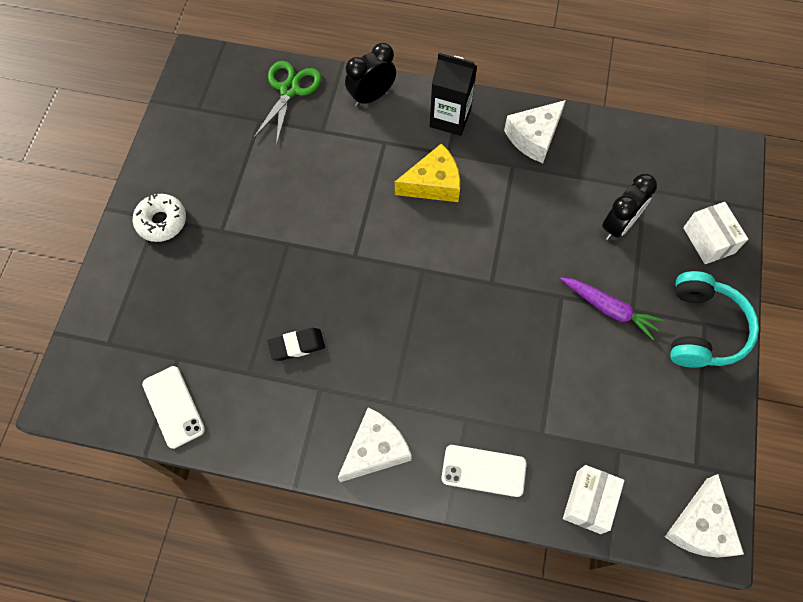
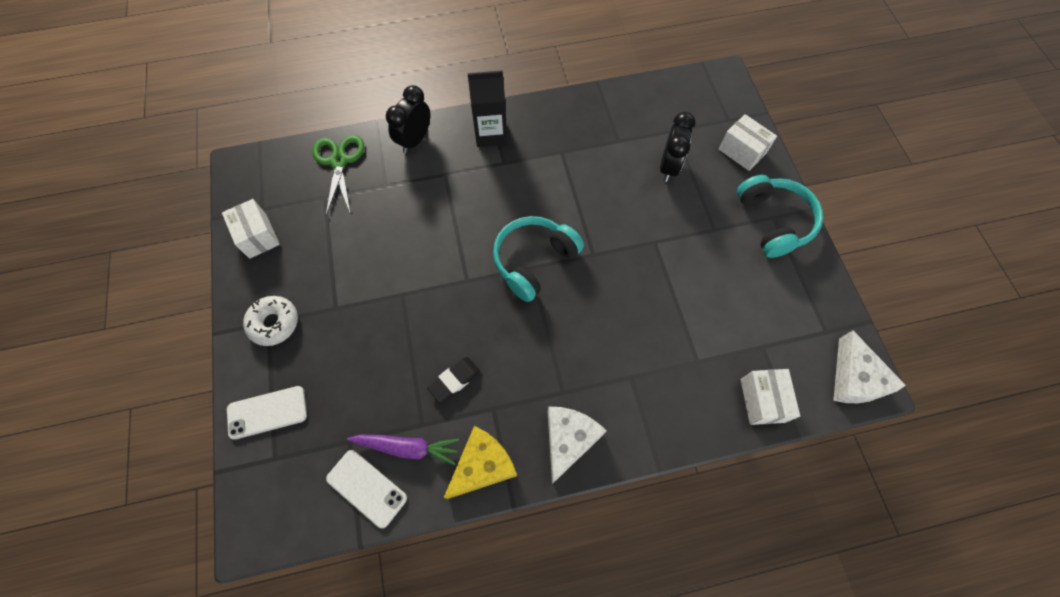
camera: 25 degrees left, 0 degrees up
yellow cheese [395,143,460,202] -> yellow cheese moved to [444,426,517,499]
white phone [441,445,527,497] -> white phone moved to [227,386,307,440]
white cheese [504,100,566,163] -> none
purple carrot [560,277,664,340] -> purple carrot moved to [347,435,459,465]
none -> white box [222,199,280,259]
none -> turquoise headphones [493,216,584,302]

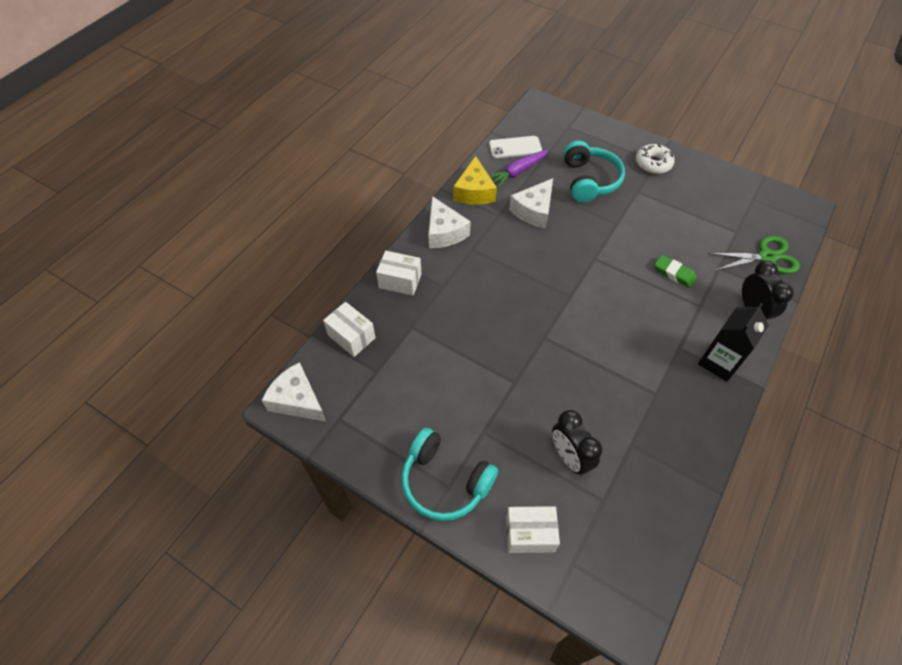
camera: 135 degrees right, 10 degrees down
white box [222,199,280,259] -> white box moved to [376,251,422,296]
white phone [227,386,307,440] -> none
green scissors [312,135,364,215] -> green scissors turned 45 degrees counterclockwise [707,236,800,274]
black eraser [427,357,480,403] -> white cheese [509,178,553,228]
turquoise headphones [493,216,584,302] -> turquoise headphones moved to [564,141,625,203]
none -> green eraser [655,255,697,288]

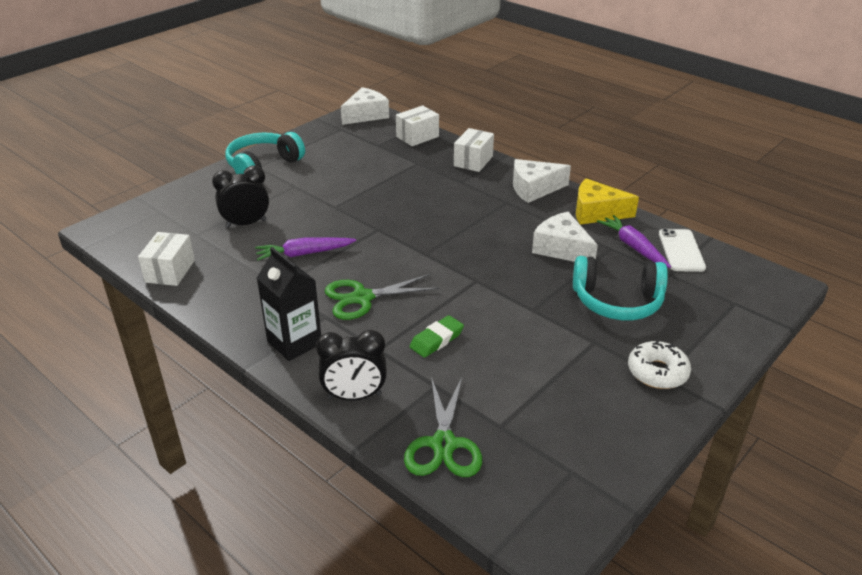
camera: 100 degrees right, 20 degrees down
white box [506,506,560,553] -> white box moved to [138,232,195,286]
none -> purple carrot [255,238,356,260]
none -> green scissors [324,274,439,320]

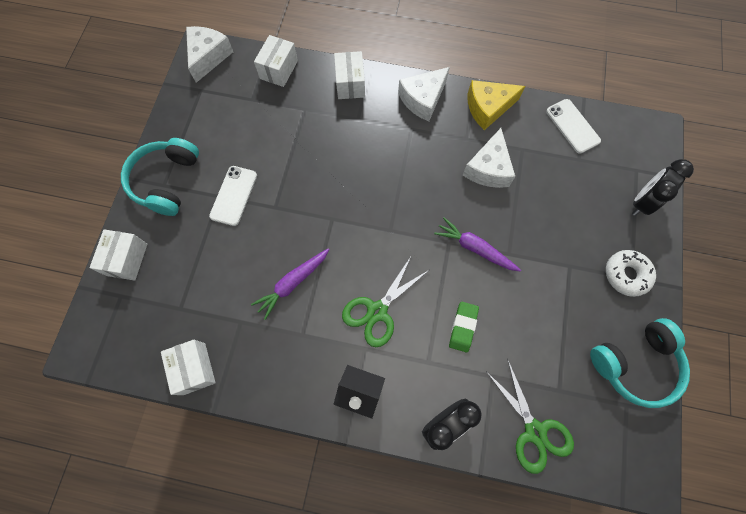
camera: 30 degrees left, 35 degrees up
black clock [212,166,269,228] -> black clock moved to [632,159,694,216]
white cheese [532,212,598,262] -> white cheese turned 90 degrees counterclockwise [463,128,515,188]
turquoise headphones [573,256,668,320] -> turquoise headphones moved to [590,318,690,408]
purple carrot [597,215,671,268] -> purple carrot moved to [434,217,521,272]
none -> white box [89,229,147,281]
none -> white phone [209,166,257,226]

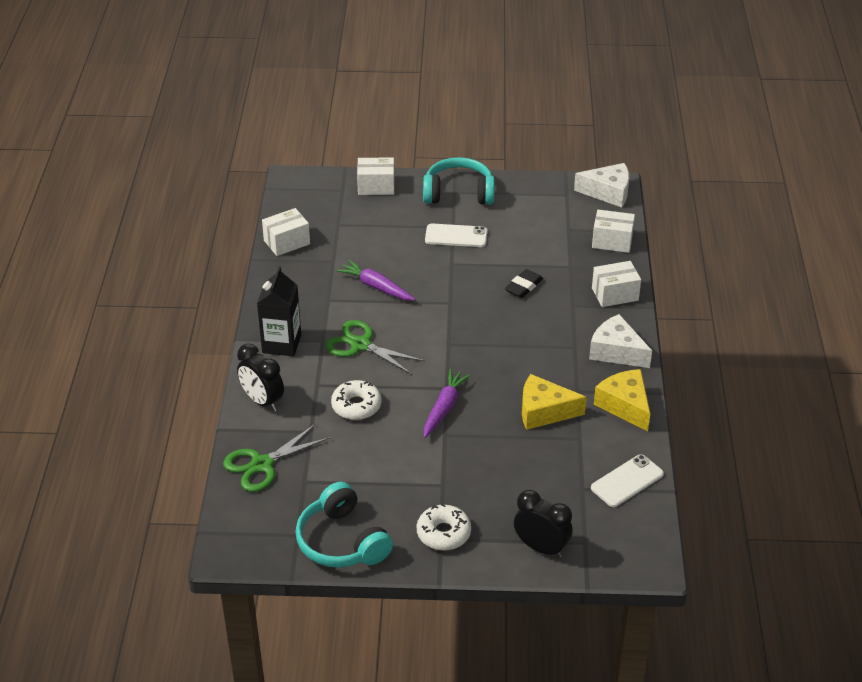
camera: 80 degrees right, 30 degrees down
green eraser [449,302,479,352] -> white donut [331,380,382,420]
white cheese [463,128,515,188] -> yellow cheese [522,374,587,430]
none -> black eraser [505,269,543,298]

